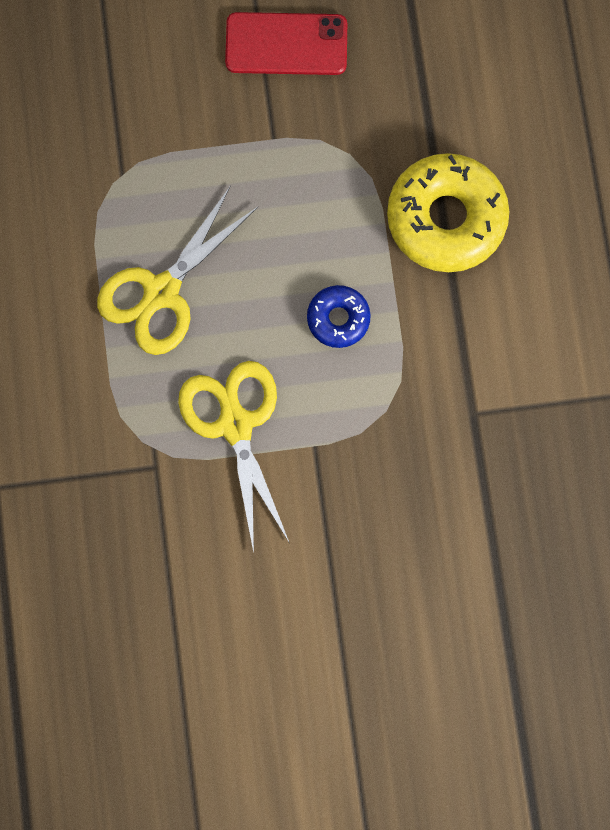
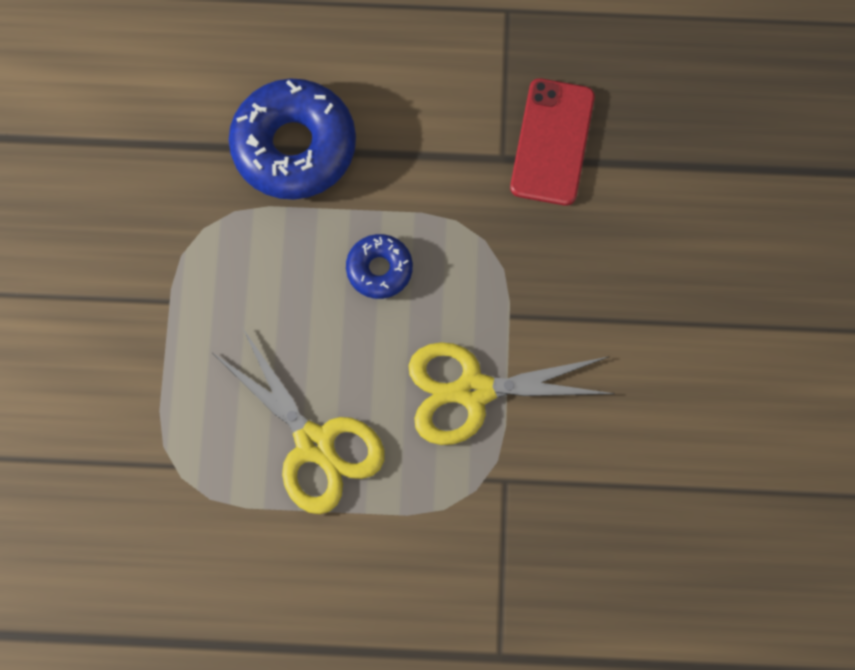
camera: 80 degrees left, 5 degrees down
red phone [225,12,347,75] -> red phone moved to [510,78,595,206]
yellow donut [387,153,509,272] -> blue donut [229,79,356,200]

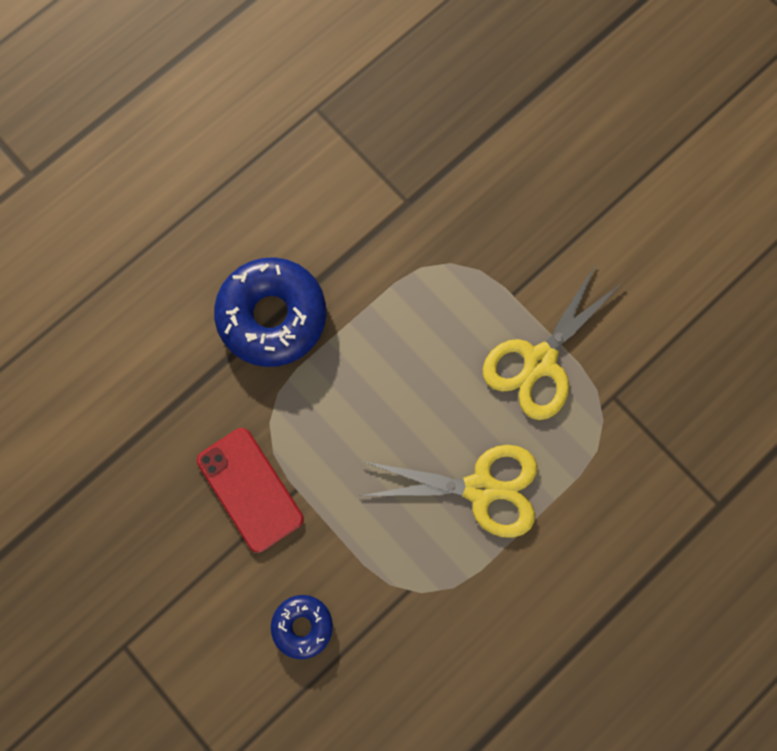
camera: 45 degrees left, 5 degrees up
blue donut [346,234,413,299] -> blue donut moved to [271,595,333,659]
red phone [510,78,595,206] -> red phone moved to [197,428,304,553]

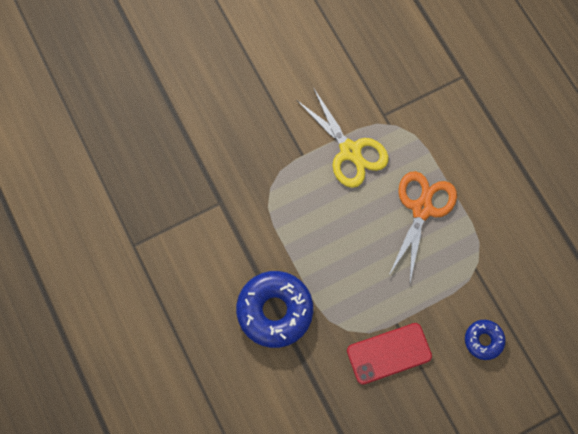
camera: 75 degrees left, 5 degrees down
yellow scissors [361,445,537,538] -> orange scissors [389,171,457,282]

